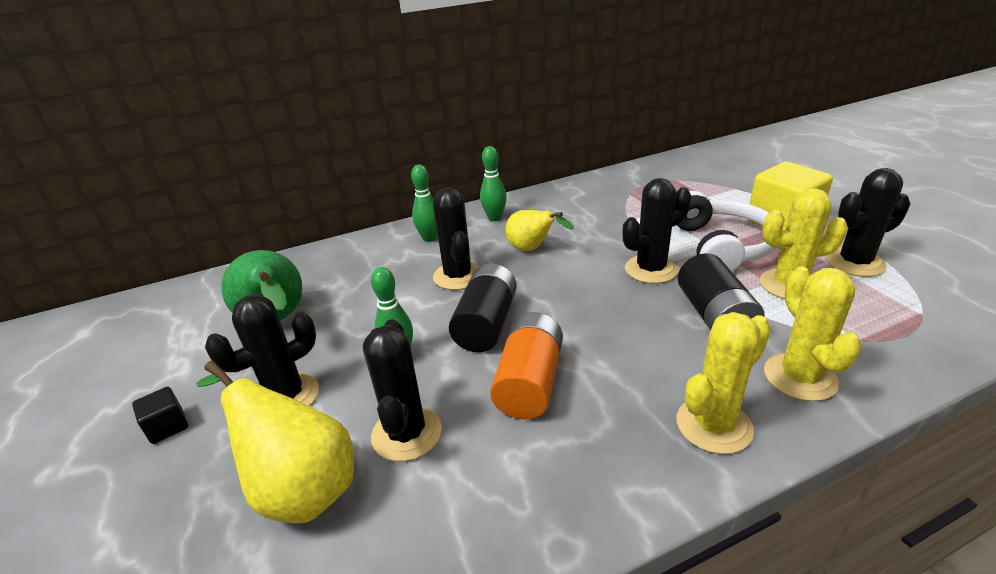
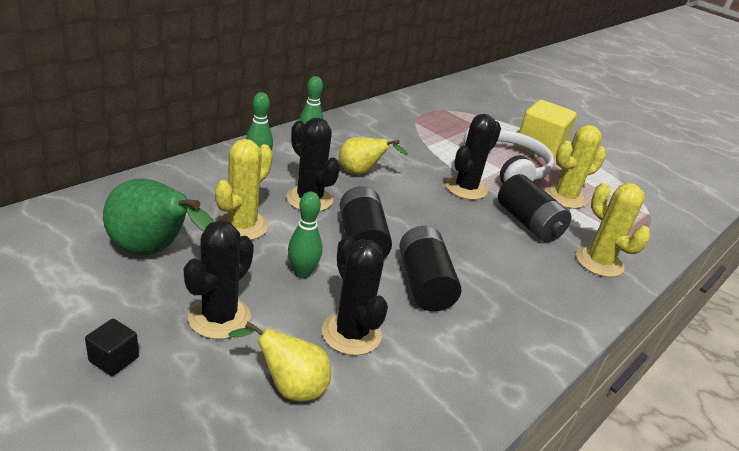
camera: 30 degrees left, 0 degrees up
yellow pear [196,361,354,523] -> yellow pear [228,321,331,402], size x0.64
orange battery [490,312,563,419] -> black battery [399,226,461,311]
yellow cactus [677,312,771,454] -> yellow cactus moved to [215,139,273,240]
black cactus [826,168,910,277] -> none

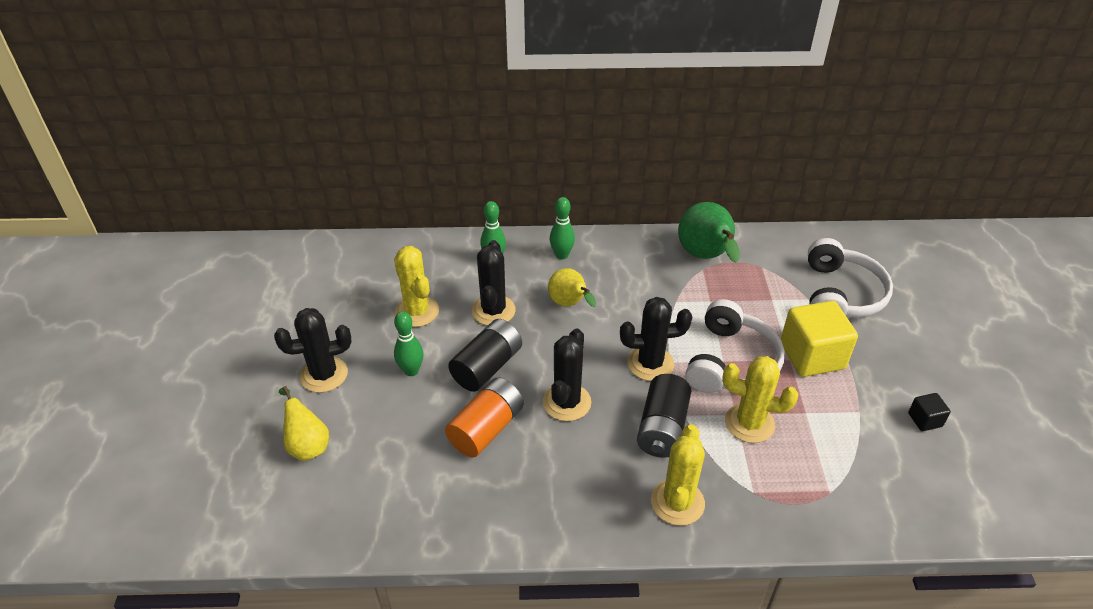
camera: 50 degrees right, 10 degrees up
black cube [85,319,139,376] -> black cube moved to [908,393,951,431]
green pear [103,178,214,255] -> green pear moved to [678,202,740,262]
yellow cactus [215,139,273,240] -> yellow cactus turned 75 degrees clockwise [394,246,439,327]
black cactus [322,236,388,355] -> black cactus moved to [543,328,591,421]
black battery [399,226,461,311] -> orange battery [445,377,524,458]
none -> white headphones [808,238,893,318]

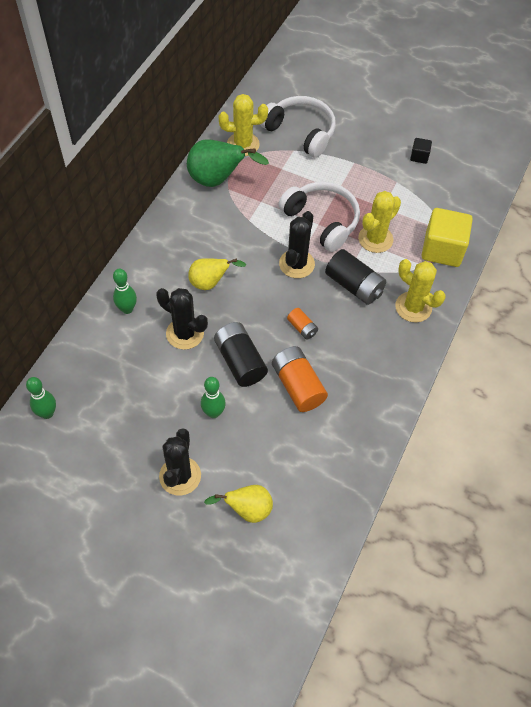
camera: 65 degrees left, 15 degrees up
yellow cactus [394,246,439,327] -> yellow cactus moved to [219,94,268,156]
black cactus [543,328,591,421] -> orange battery [287,308,318,339]
green bowling pin [550,197,575,260] -> green bowling pin moved to [26,377,56,419]
yellow cube [781,301,858,377] -> yellow cube moved to [422,208,473,267]

